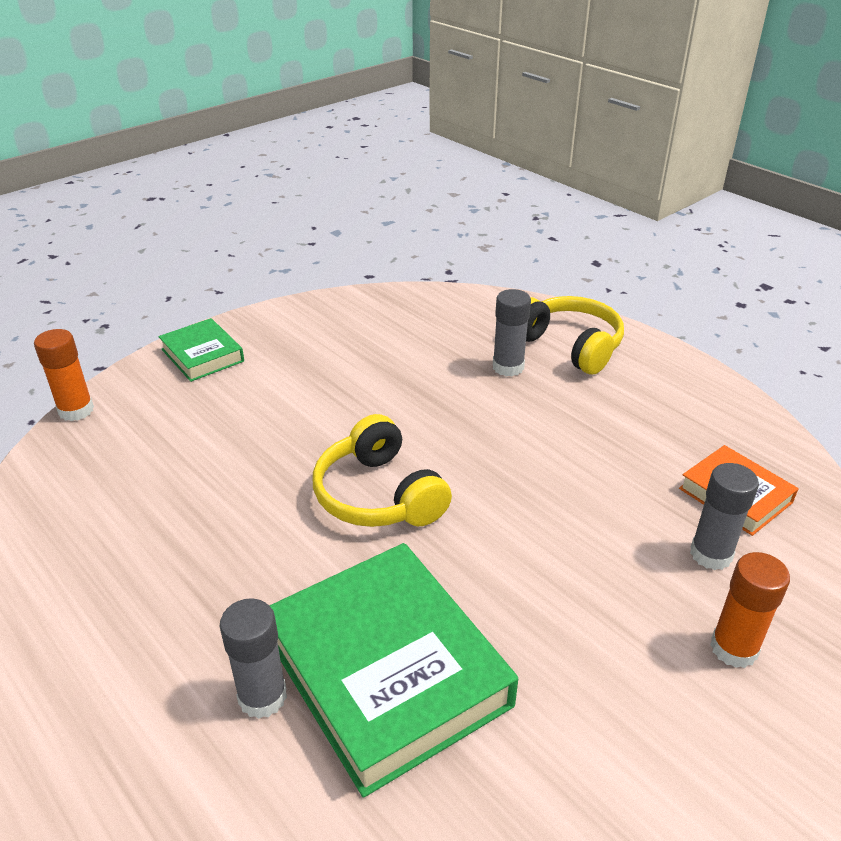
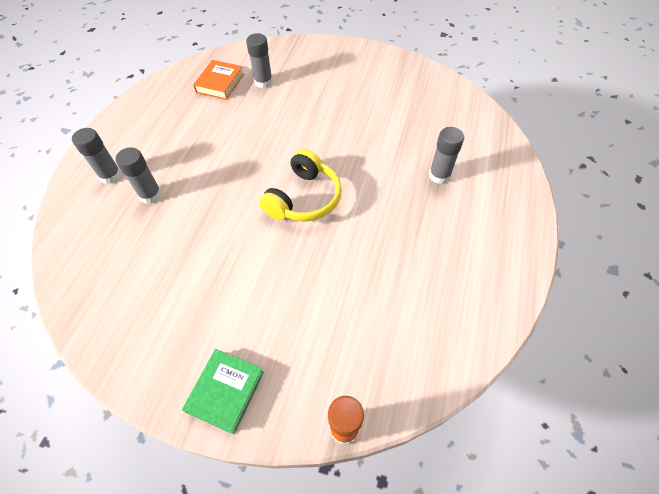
camera: 120 degrees left, 20 degrees up
green book [269,543,518,798] -> none
yellow headphones [526,296,624,375] -> grey glue stick [72,128,122,184]
orange glue stick [710,552,790,668] -> none

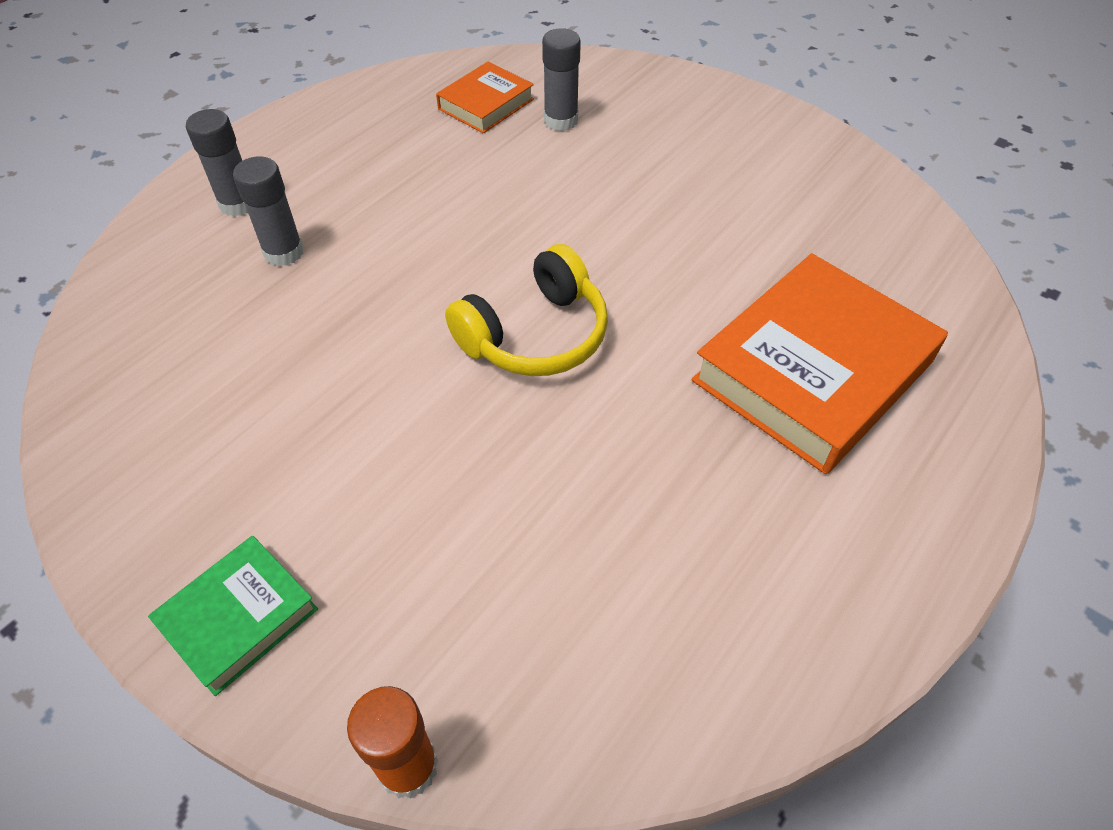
camera: 20 degrees right, 5 degrees down
grey glue stick [429,127,464,184] -> orange book [692,253,948,474]

